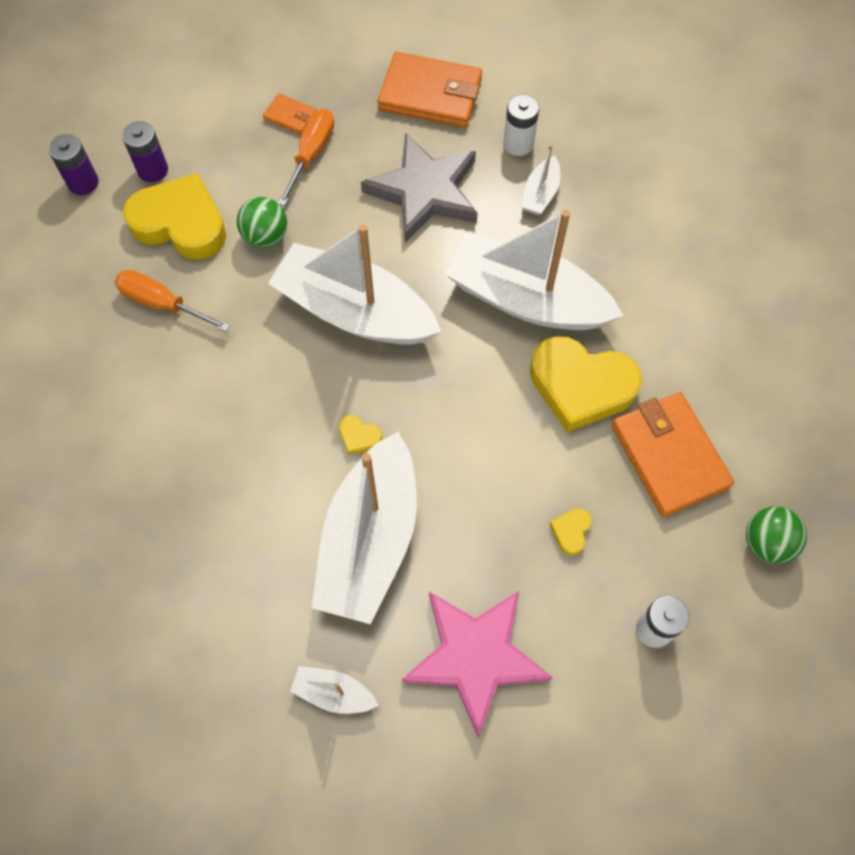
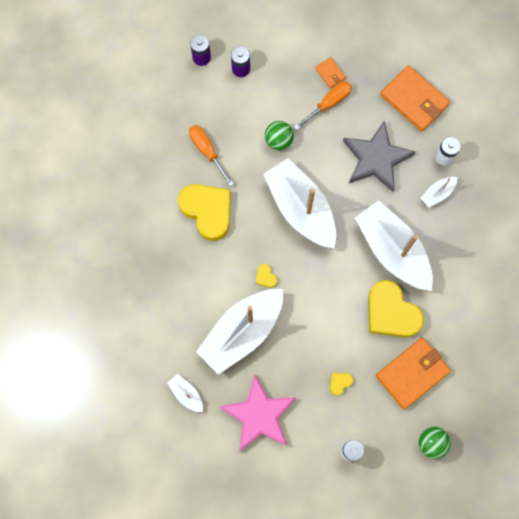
camera: 30 degrees right, 10 degrees up
yellow heart [123,173,226,260] -> yellow heart moved to [178,184,231,241]
orange wallet [612,392,734,517] -> orange wallet turned 45 degrees clockwise [376,337,451,410]

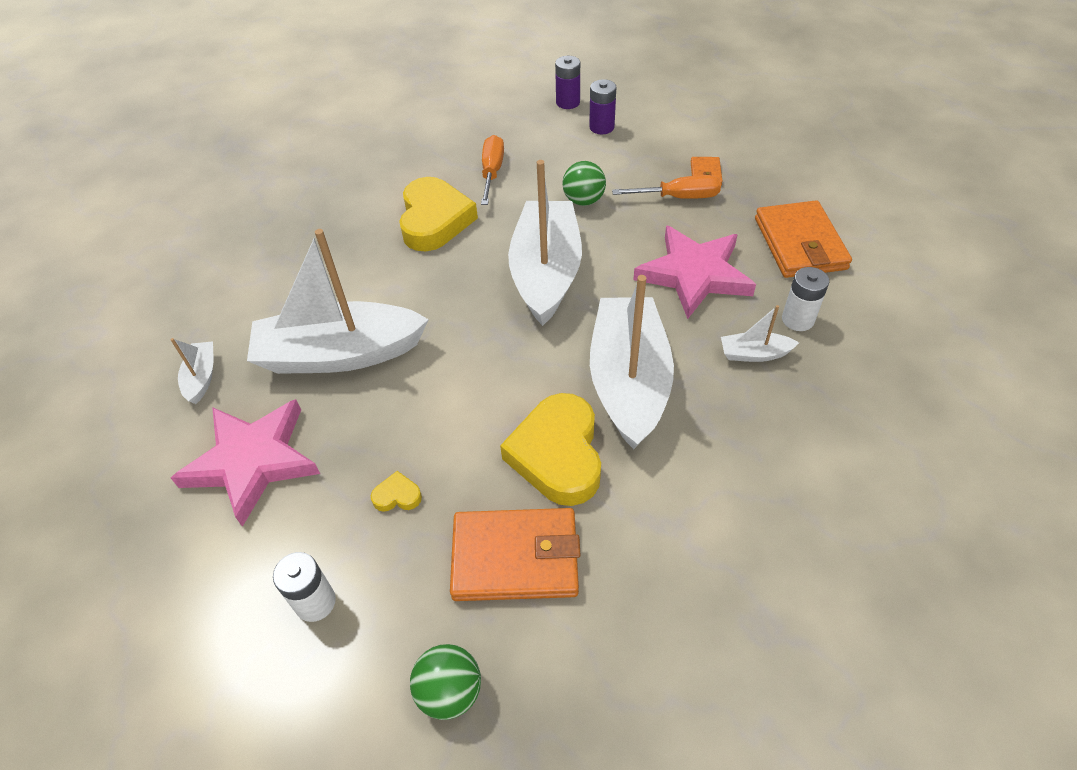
camera: 40 degrees right, 25 degrees down
yellow heart [256,264,278,288] -> none
grey star [343,120,416,192] -> pink star [633,225,756,319]

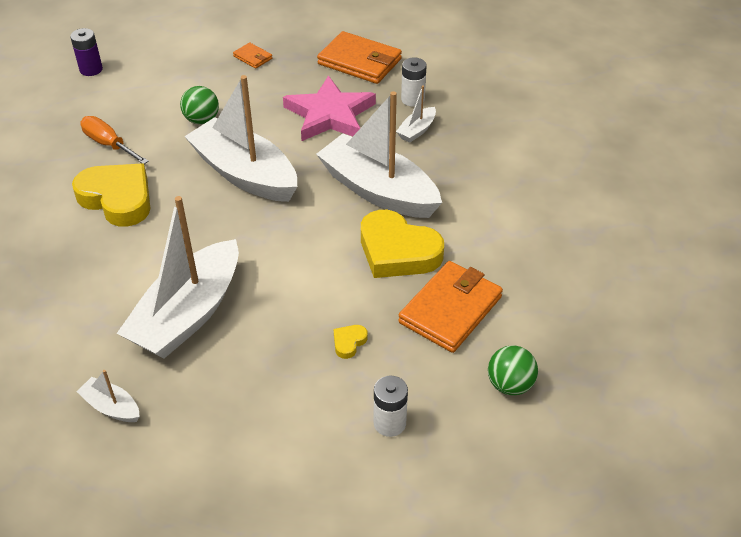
camera: 55 degrees left, 5 degrees down
pink star [171,399,320,527] -> none
purple battery [589,79,616,134] -> none
orange screwdriver [612,175,721,199] -> none

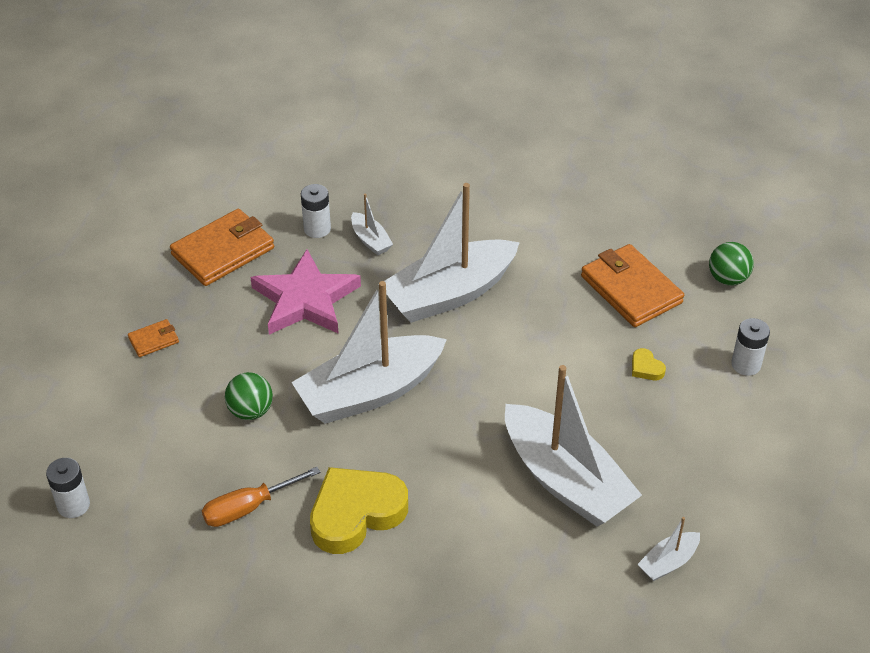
camera: 70 degrees left, 0 degrees up
purple battery [70,28,103,76] -> white battery [46,458,90,518]
yellow heart [361,210,444,278] -> none

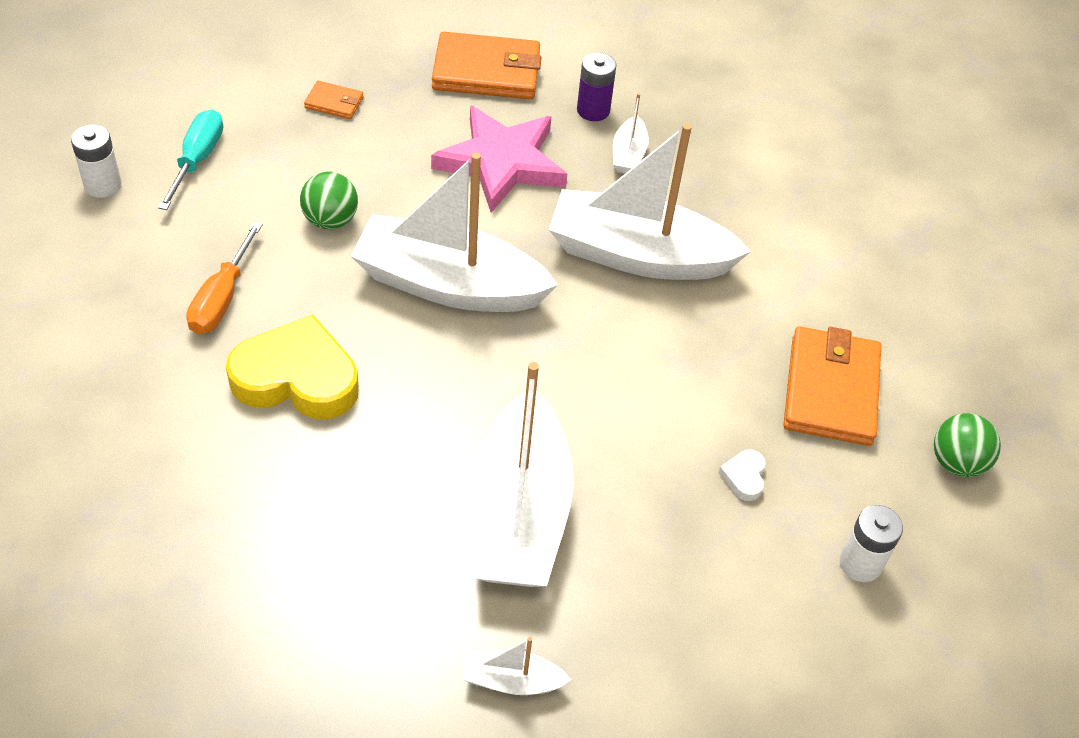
camera: 40 degrees right, 5 degrees up
orange screwdriver [202,467,321,527] -> orange screwdriver turned 90 degrees counterclockwise [186,222,262,334]
white battery [301,184,331,238] -> purple battery [577,52,616,121]
yellow heart [632,348,666,380] -> white heart [719,450,766,501]
none -> turquoise screwdriver [158,109,223,210]

